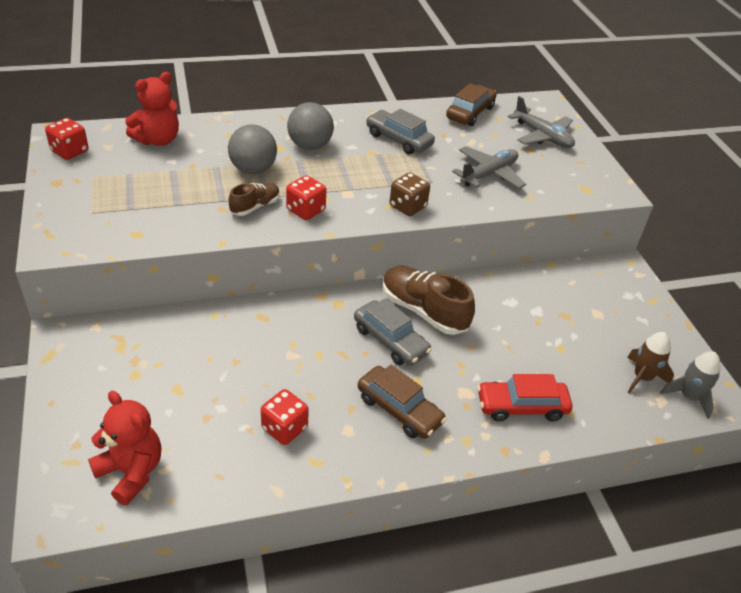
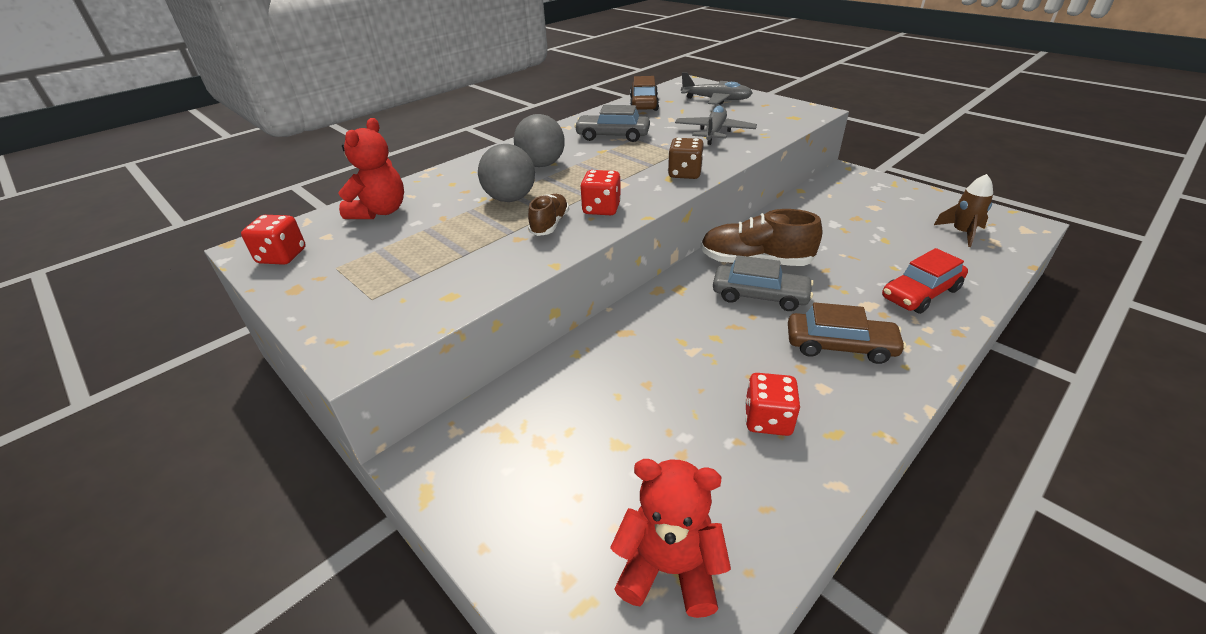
camera: 25 degrees left, 5 degrees down
grey rocket [660,351,721,419] -> none

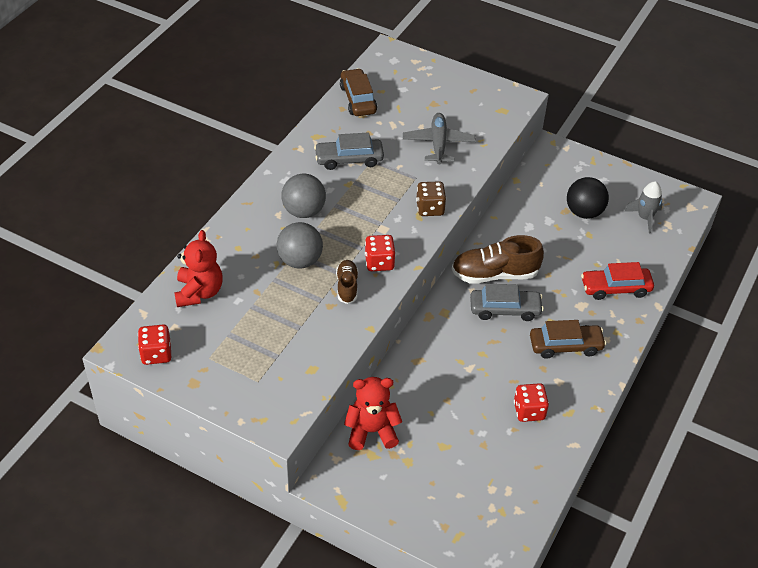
camera: 20 degrees left, 10 degrees up
red teddy bear [610,459,731,618] -> red teddy bear moved to [344,377,402,450]
grey plane [681,72,753,105] -> none
red car [882,248,968,314] -> red car turned 45 degrees clockwise [581,262,654,300]
brown rocket [934,174,993,247] -> grey rocket [624,181,663,234]
none -> black ball [567,177,609,219]

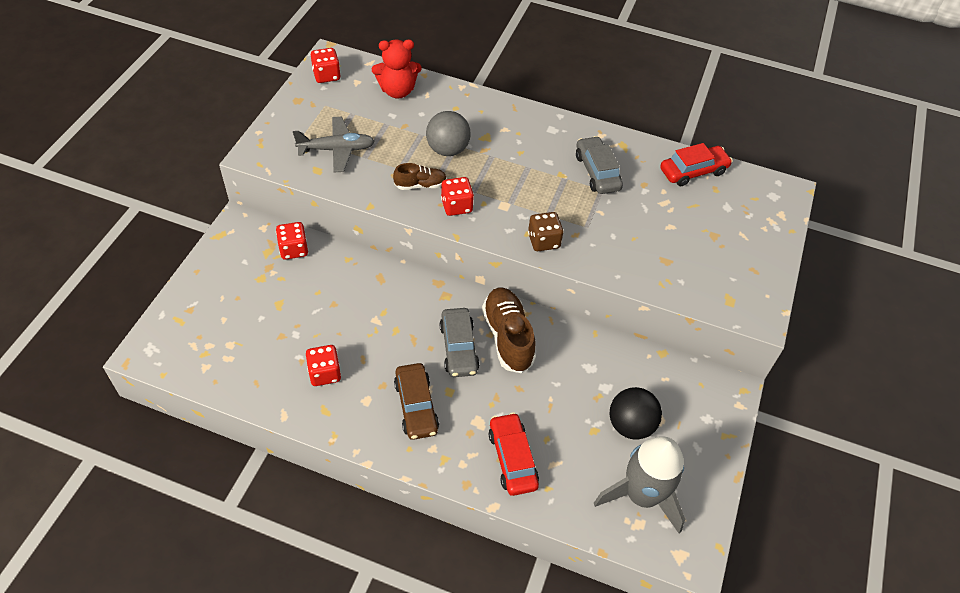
camera: 80 degrees right, 5 degrees up
grey ball [281,174,326,218] -> none
brown car [340,68,377,116] -> red car [660,143,733,186]
red teddy bear [344,377,402,450] -> red dice [276,222,308,260]
grey plane [403,113,476,164] -> grey plane moved to [293,117,375,172]
grey rocket [624,181,663,234] -> grey rocket [594,436,685,534], size x1.81

